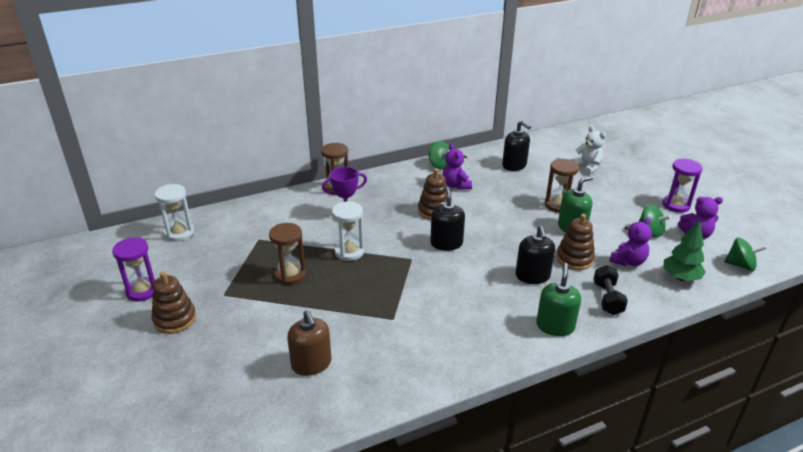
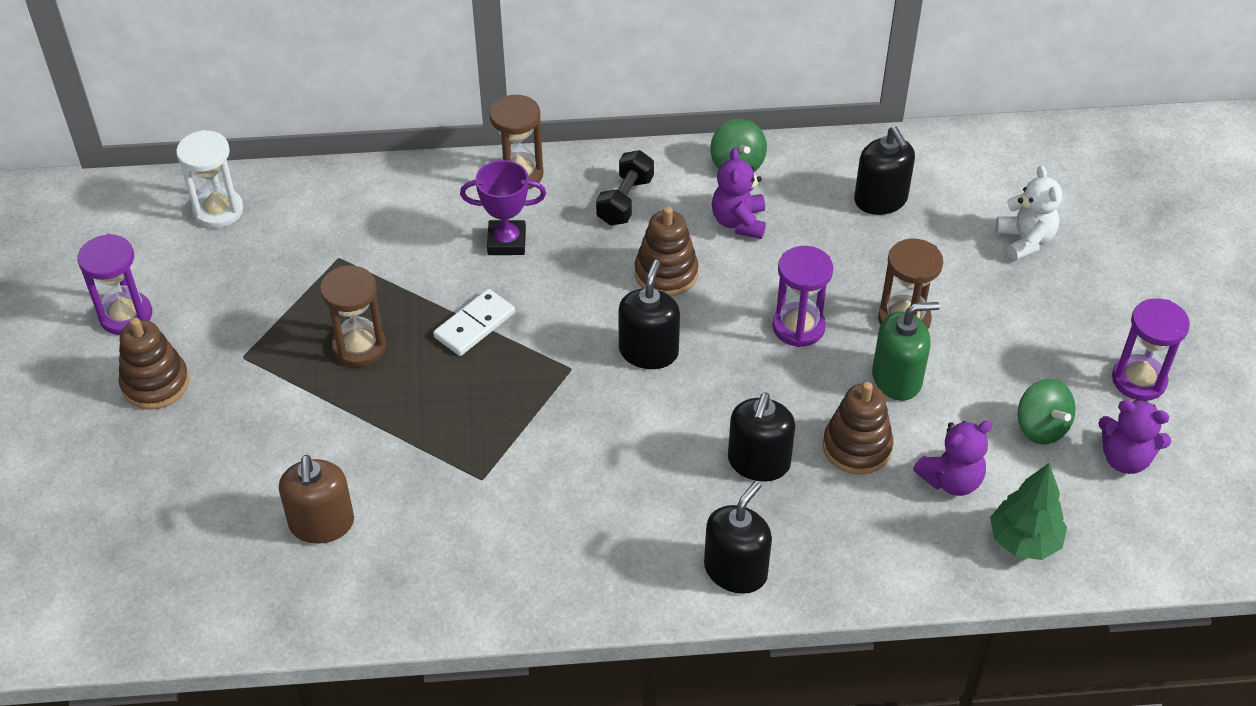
camera: 20 degrees right, 15 degrees up
white hourglass [332,201,364,261] -> white domino [433,289,515,356]
green soap dispenser [536,263,581,336] -> black soap dispenser [704,481,772,594]
black dumbbell [594,265,628,315] -> black dumbbell moved to [596,150,654,225]
green spinning top [724,237,767,271] -> none
none -> purple hourglass [772,246,833,347]

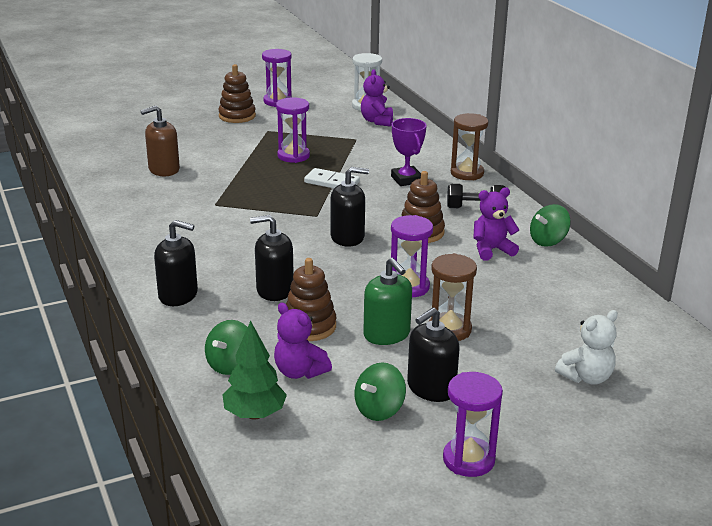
camera: 70 degrees right, 20 degrees down
brown hourglass [320,266,386,367] -> purple hourglass [276,97,310,163]
black soap dispenser [854,127,915,215] -> black soap dispenser moved to [407,307,460,402]
purple teddy bear [1098,400,1171,474] -> purple teddy bear moved to [361,69,393,127]
none -> green spinning top [205,320,248,375]

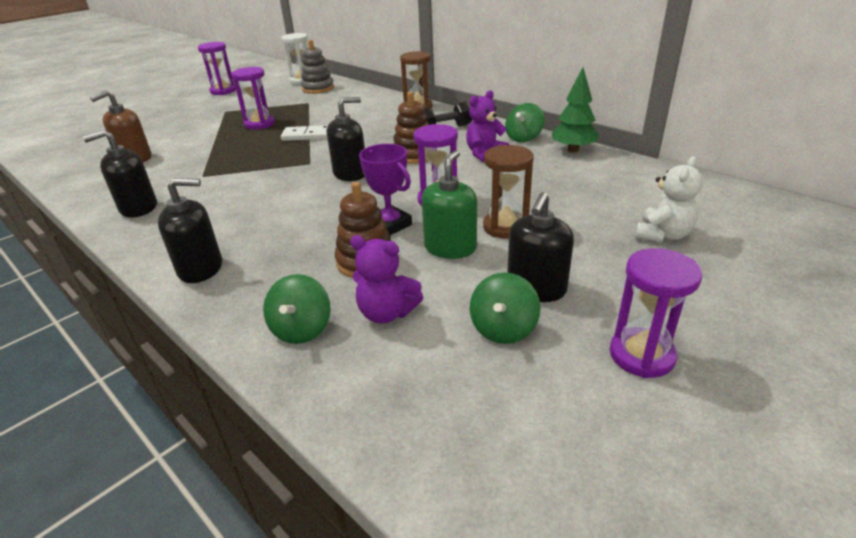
camera: 20 degrees left, 5 degrees up
brown stacking toy [218,64,256,123] -> none
green tree [223,321,287,420] -> green tree moved to [552,67,599,152]
black soap dispenser [250,215,294,301] -> black soap dispenser moved to [83,130,157,218]
purple teddy bear [361,69,393,127] -> grey stacking toy [301,40,334,94]
green soap dispenser [363,258,412,345] -> green soap dispenser turned 105 degrees counterclockwise [422,150,477,259]
purple trophy [391,118,427,186] -> purple trophy moved to [359,144,412,235]

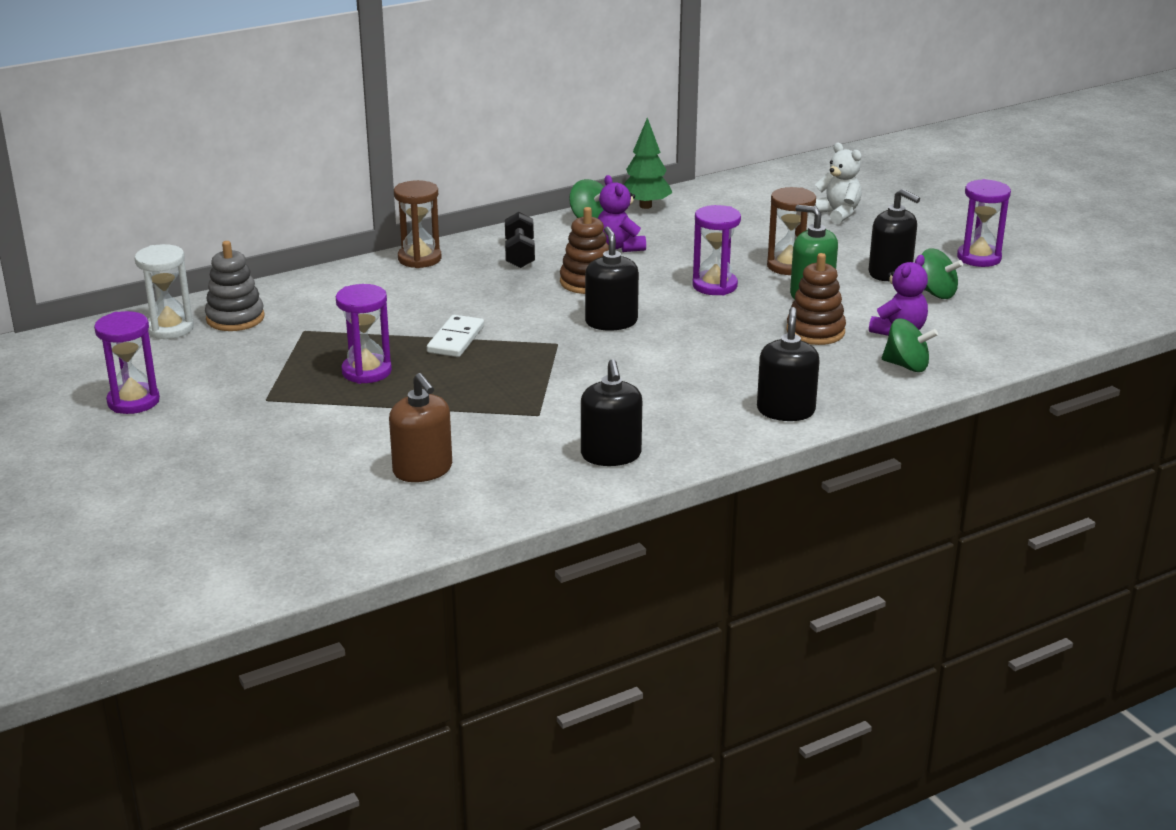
camera: 75 degrees left, 5 degrees down
purple trophy [359,144,412,235] -> none

